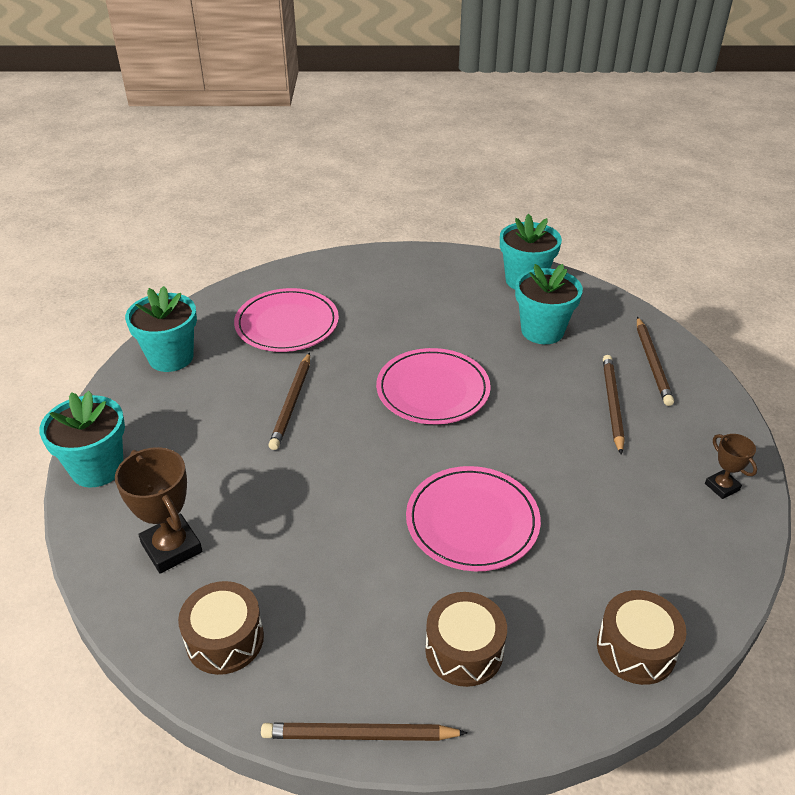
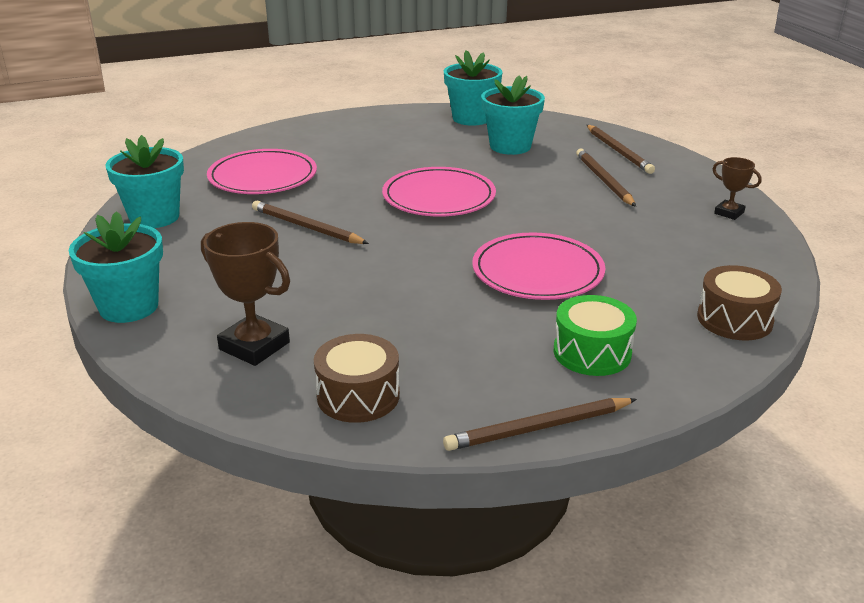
camera: 20 degrees left, 10 degrees down
brown pencil [269,352,310,450] -> brown pencil turned 135 degrees clockwise [252,200,369,244]
brown drum [425,592,507,687] -> green drum [554,295,637,376]

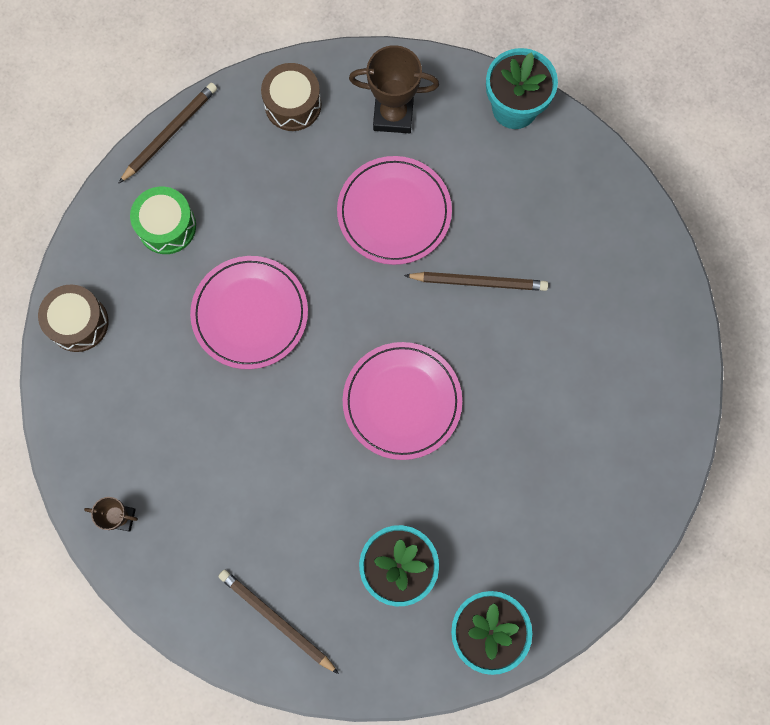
camera: 150 degrees right, 45 degrees up
turquoise flower pot [106,135,184,228] -> none
pink plate [207,149,317,194] -> pink plate moved to [337,156,452,265]
brown pencil [576,148,636,207] -> none

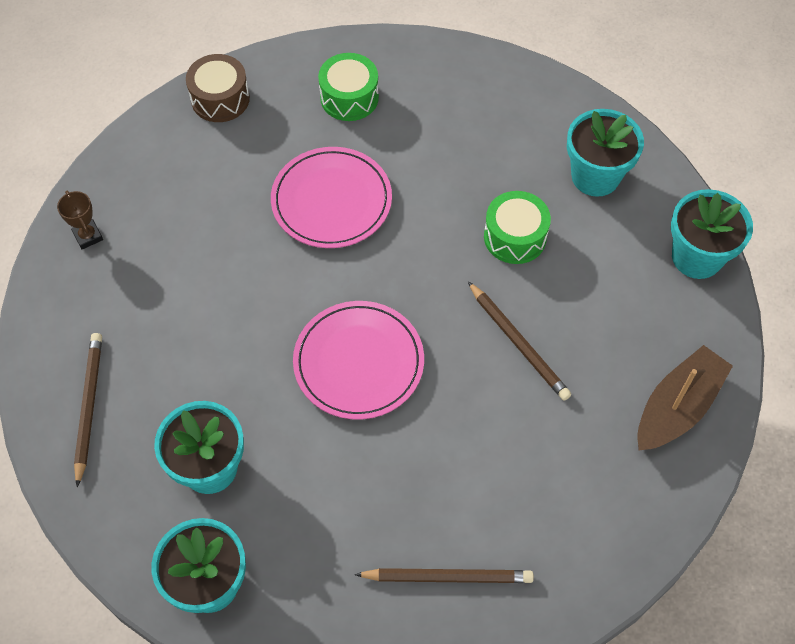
camera: 50 degrees right, 15 degrees down
brown pencil [119,83,217,183] -> brown pencil moved to [354,568,534,583]
brown drum [261,63,321,131] -> none
pink plate [337,156,452,265] -> green drum [484,191,551,264]
brown trophy [349,45,439,133] -> turquoise flower pot [567,109,644,197]
none -> brown boat [637,345,733,451]

